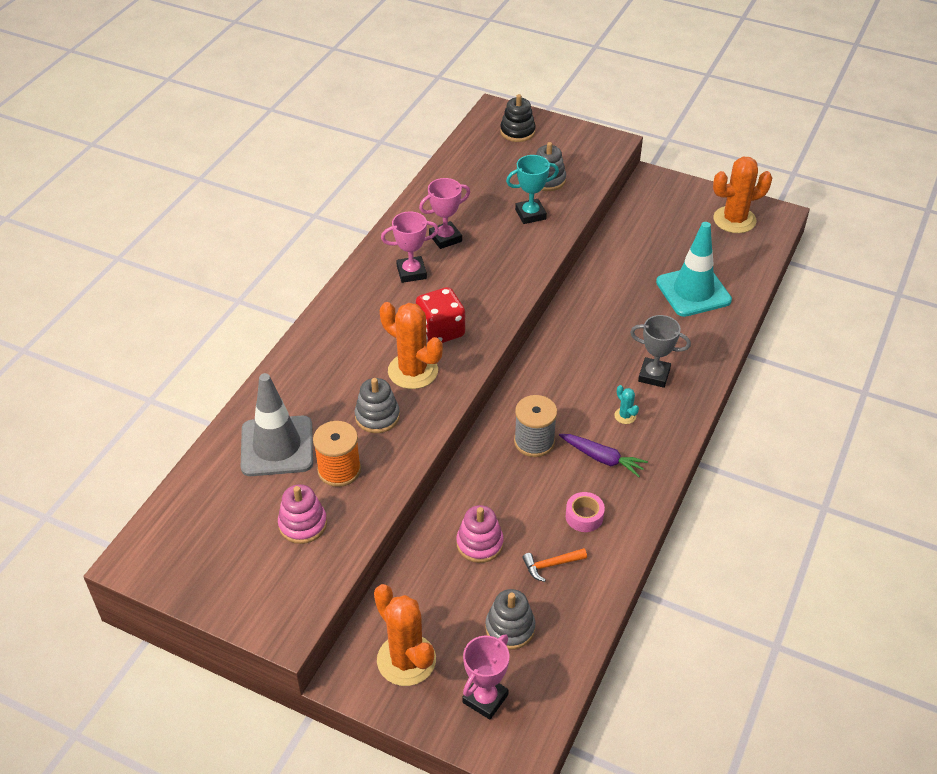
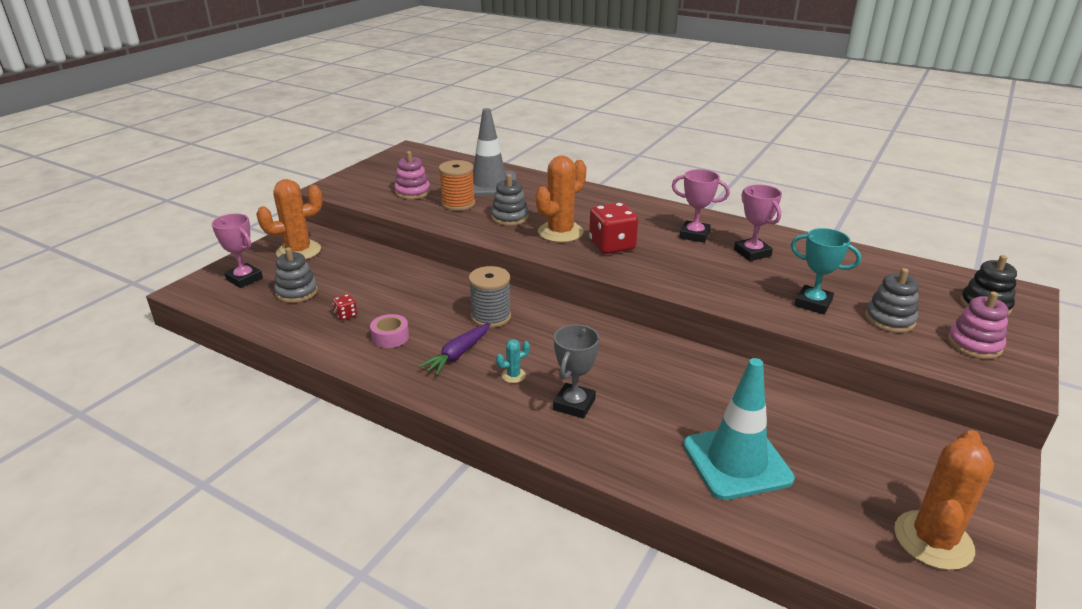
camera: 95 degrees right, 15 degrees down
pink trophy [381,211,439,283] -> pink trophy turned 60 degrees counterclockwise [672,169,730,243]
pink stacking toy [456,505,504,563] -> pink stacking toy moved to [947,291,1009,359]
turquoise trophy [506,155,559,224] -> turquoise trophy turned 45 degrees counterclockwise [791,228,861,314]
orange hammer [522,548,587,582] -> red dice [332,294,357,320]
orange cactus [713,157,772,233] -> orange cactus turned 45 degrees clockwise [894,430,994,570]

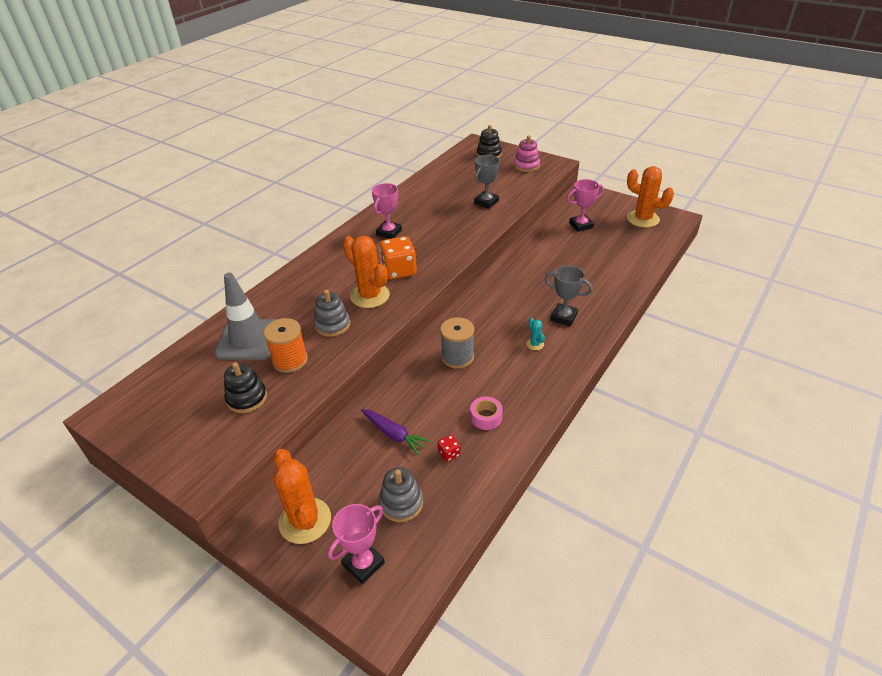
camera: 85 degrees left, 10 degrees up
pink stacking toy [394,151,430,200] -> black stacking toy [224,362,267,413]
purple carrot [419,323,490,375] -> purple carrot moved to [361,409,431,455]
red dice [589,202,638,254] -> orange dice [379,236,417,279]
turquoise traffic cone [683,358,795,500] -> none
pink trophy [734,184,782,261] -> pink trophy moved to [567,179,604,232]
turquoise trophy [791,228,861,314] -> grey trophy [474,155,500,209]
grey stacking toy [865,268,919,333] -> none

